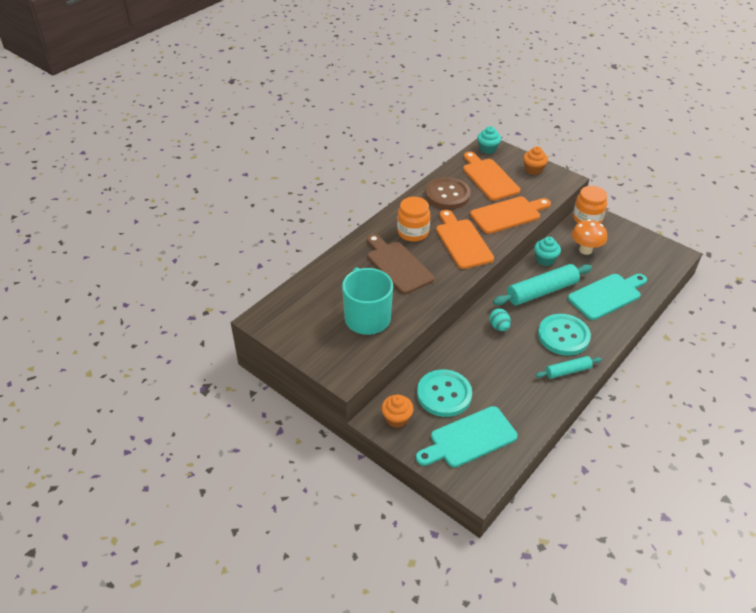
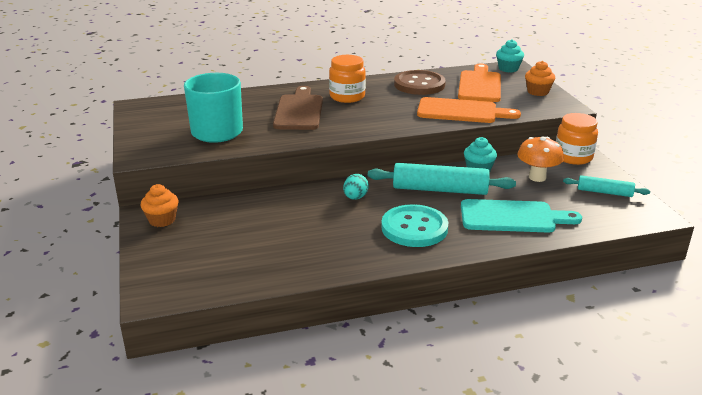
camera: 35 degrees right, 15 degrees down
turquoise cutting board [416,406,518,468] -> none
turquoise button [417,369,472,417] -> none
orange cutting board [436,210,494,269] -> none
turquoise rolling pin [536,356,602,379] -> turquoise rolling pin moved to [563,175,650,197]

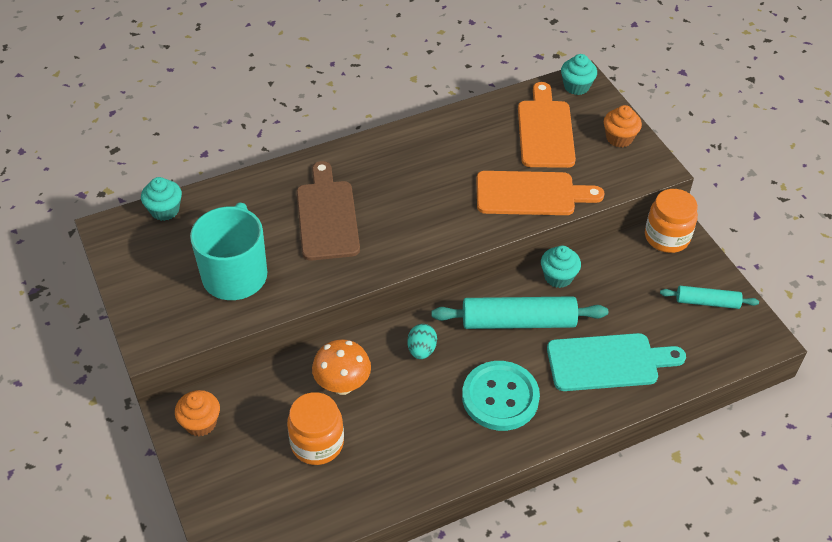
camera: 10 degrees left, 20 degrees up
orange jar [329,55,366,103] -> orange jar moved to [287,392,344,465]
brown button [394,70,446,95] -> none
orange mushroom [517,137,564,182] -> orange mushroom moved to [312,339,371,395]
none -> turquoise cupcake [141,177,182,221]

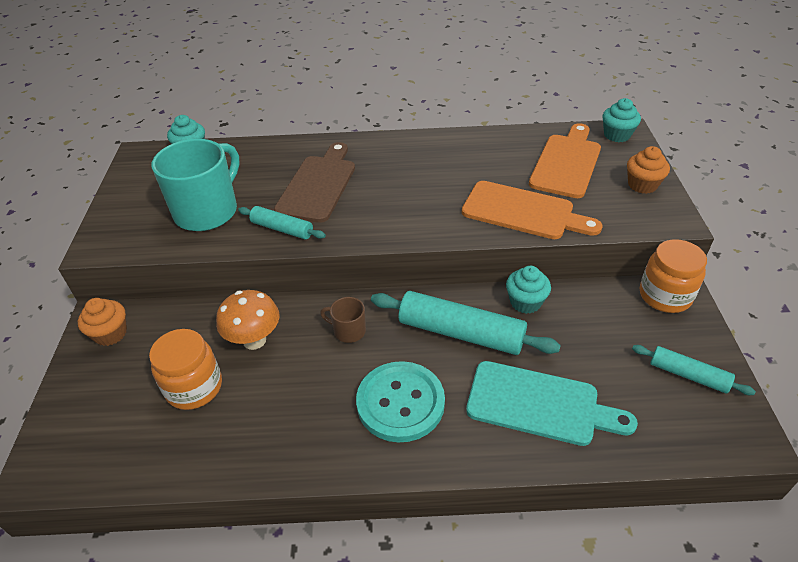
camera: 25 degrees right, 5 degrees down
turquoise egg [407,324,437,359] -> brown mug [320,297,366,343]
none -> turquoise rolling pin [238,206,326,239]

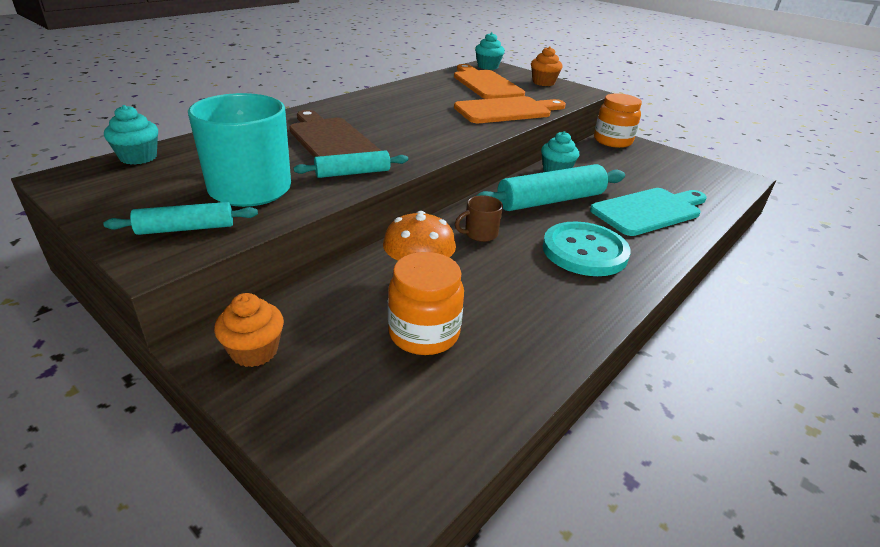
camera: 50 degrees left, 10 degrees down
turquoise rolling pin [632,345,756,395] -> turquoise rolling pin moved to [103,202,258,235]

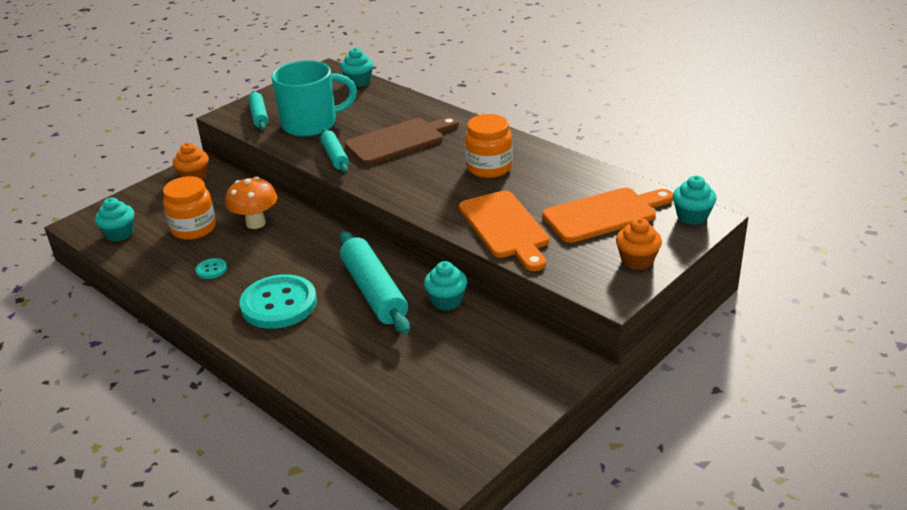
camera: 95 degrees right, 0 degrees up
brown mug [455,195,503,242] -> none
turquoise cutting board [590,188,707,236] -> none
orange jar [594,93,642,148] -> orange jar moved to [465,114,513,178]
none -> turquoise cupcake [95,198,134,242]
none -> turquoise button [196,258,227,279]

